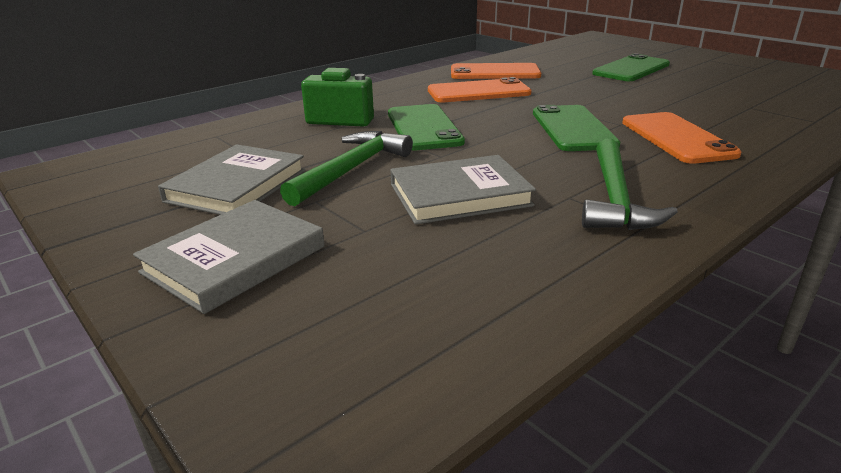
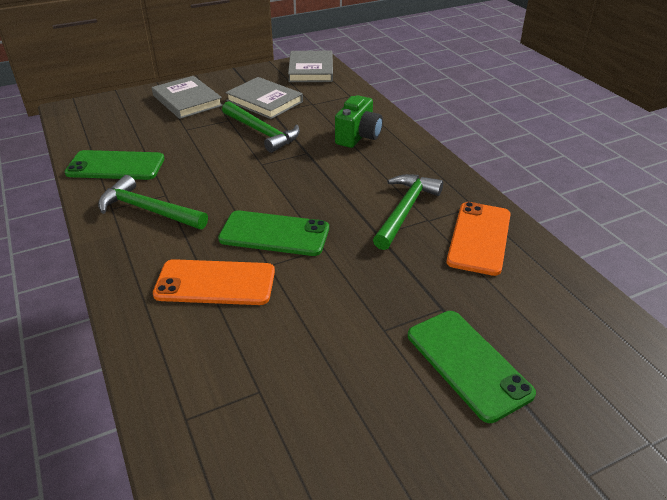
camera: 105 degrees right, 10 degrees up
green phone [388,104,465,151] -> green phone moved to [64,150,164,180]
grey book [390,155,536,225] -> grey book moved to [288,51,333,82]
orange phone [428,77,532,102] -> green hammer [373,174,443,250]

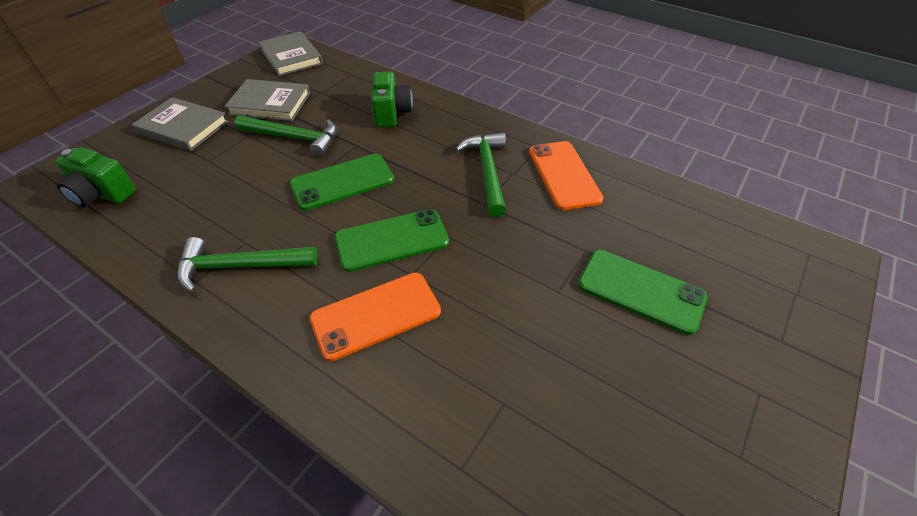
camera: 30 degrees left, 10 degrees up
green phone [64,150,164,180] -> green phone moved to [290,154,394,211]
none -> green camera [55,147,136,207]

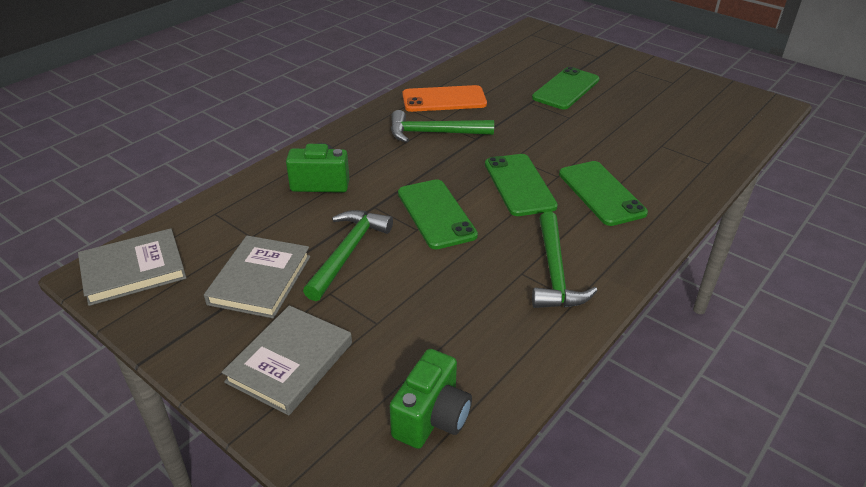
camera: 85 degrees left, 10 degrees down
orange phone [309,273,441,361] -> green phone [559,161,648,226]

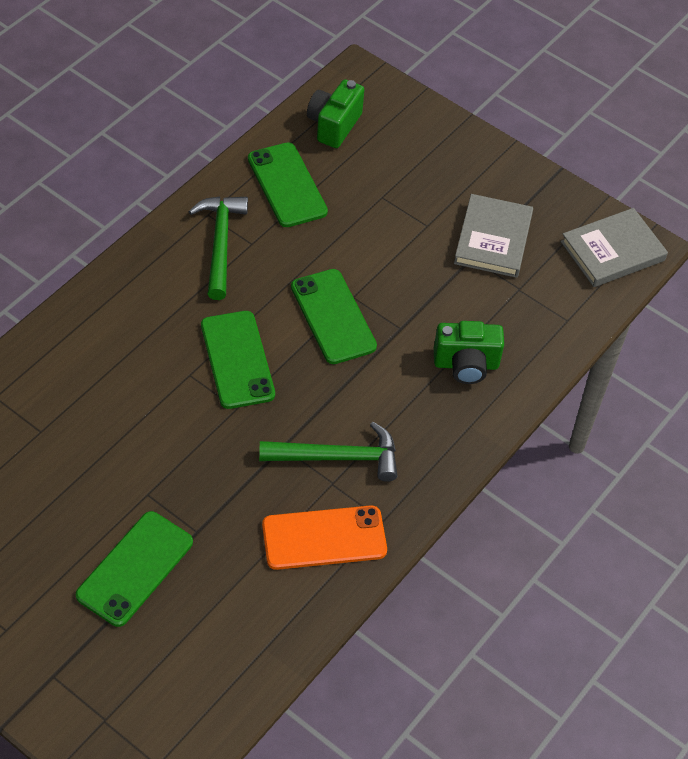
camera: 175 degrees right, 15 degrees up
grey book [221,305,352,416] -> none
green hammer [303,210,393,301] -> none
green phone [559,161,648,226] -> green phone moved to [248,142,328,227]

